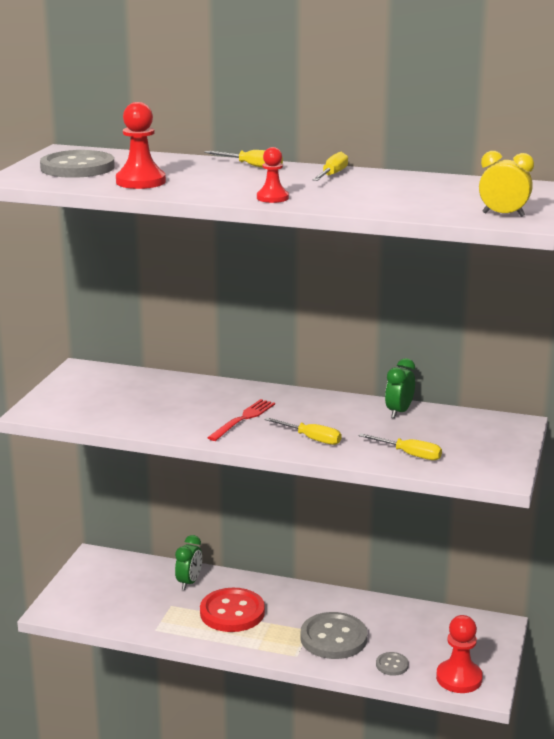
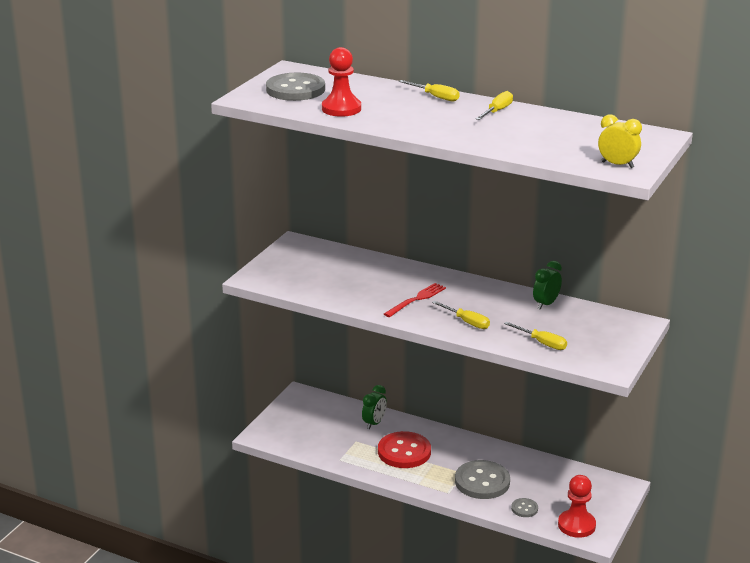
camera: 10 degrees right, 5 degrees up
red pawn [257,147,289,203] -> none

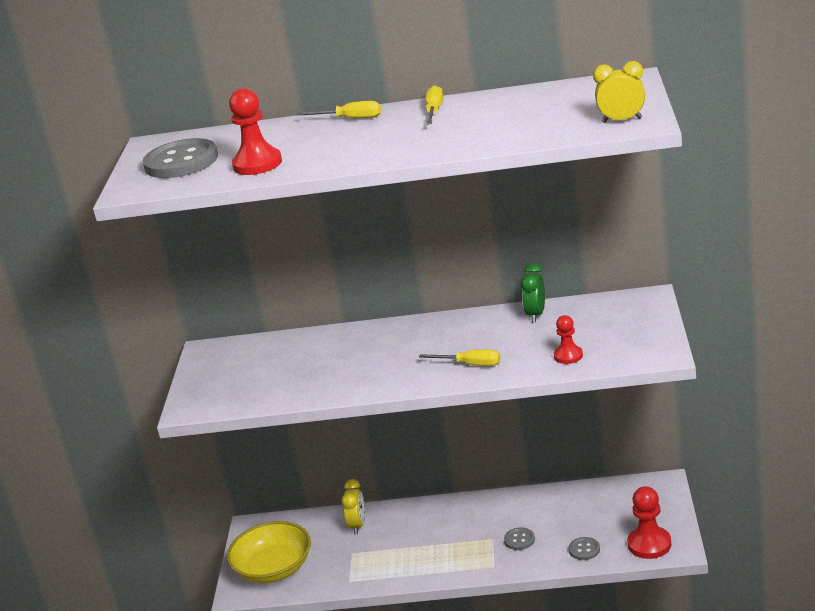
camera: 20 degrees left, 0 degrees up
green clock [362,385,387,429] -> yellow clock [341,479,365,534]
red button [378,431,431,468] -> none
red fork [384,283,446,317] -> none
grey button [455,460,510,499] -> grey button [504,527,535,550], size x0.47
yellow screwdriver [504,322,567,350] -> red pawn [554,315,583,364]
none -> yellow bowl [227,521,311,583]

